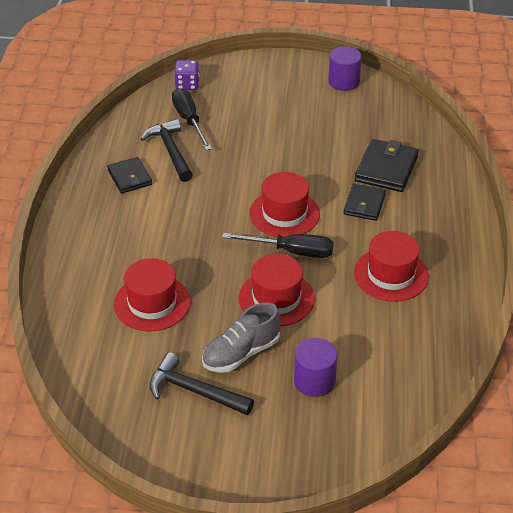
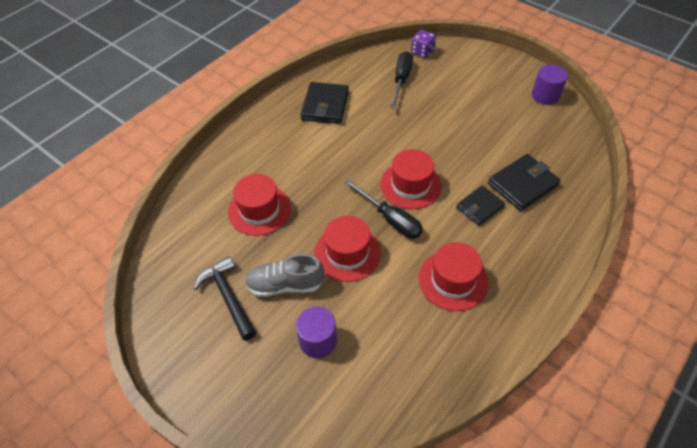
camera: 35 degrees right, 10 degrees up
black wallet [107,157,152,194] -> black wallet [300,82,349,124], size x1.50
black hammer [141,119,193,182] -> none

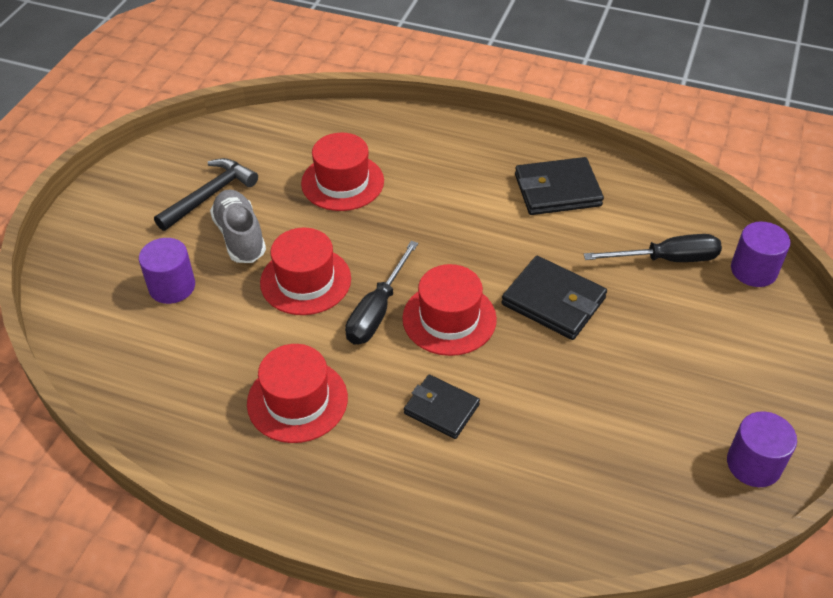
camera: 70 degrees right, 5 degrees down
purple dice [411,30,436,58] -> purple cylinder [731,222,791,287]
black wallet [488,154,561,211] -> black wallet moved to [502,256,607,340]

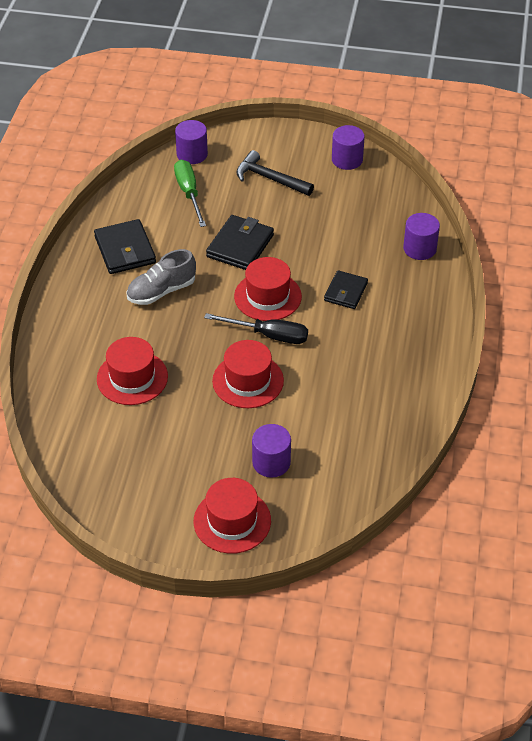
camera: 100 degrees left, 0 degrees up
black hammer [154,158,258,231] -> black hammer moved to [236,150,314,196]
grey shoe [210,190,266,263] -> grey shoe moved to [126,249,196,305]
red hat [247,344,348,443] -> red hat moved to [194,478,271,554]
black screwdriver [584,234,722,262] -> green screwdriver [174,160,206,227]
none -> purple cylinder [403,213,440,260]

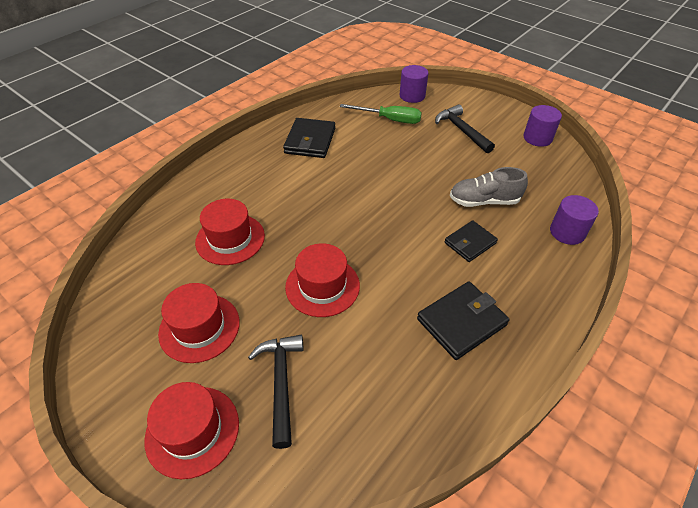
camera: 30 degrees right, 0 degrees up
grey shoe [126,249,196,305] -> grey shoe moved to [450,167,528,207]
green screwdriver [174,160,206,227] -> green screwdriver turned 90 degrees clockwise [340,104,422,124]
black screwdriver [204,313,308,344] -> none
black wallet [206,215,274,270] -> black wallet moved to [417,282,510,360]
red hat [234,257,302,321] -> red hat moved to [158,283,240,363]
purple cylinder [252,424,291,478] -> black hammer [248,335,304,449]

